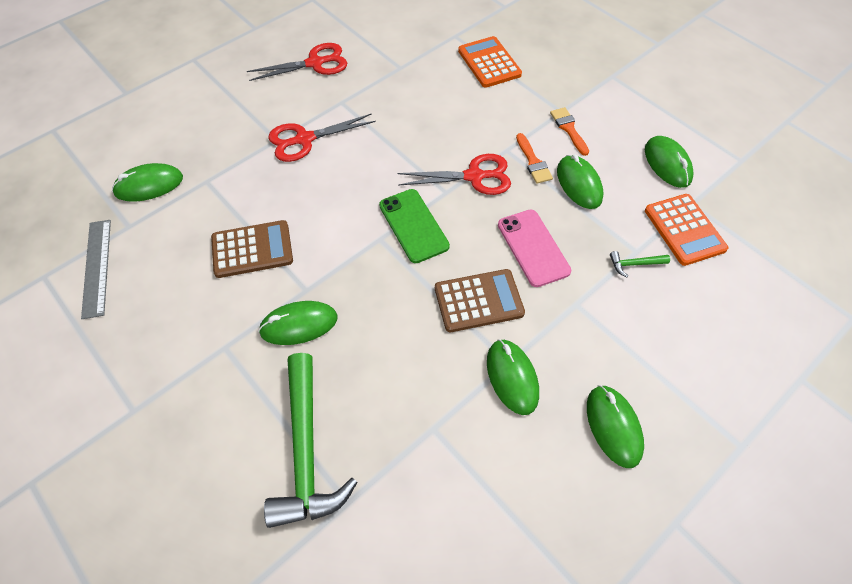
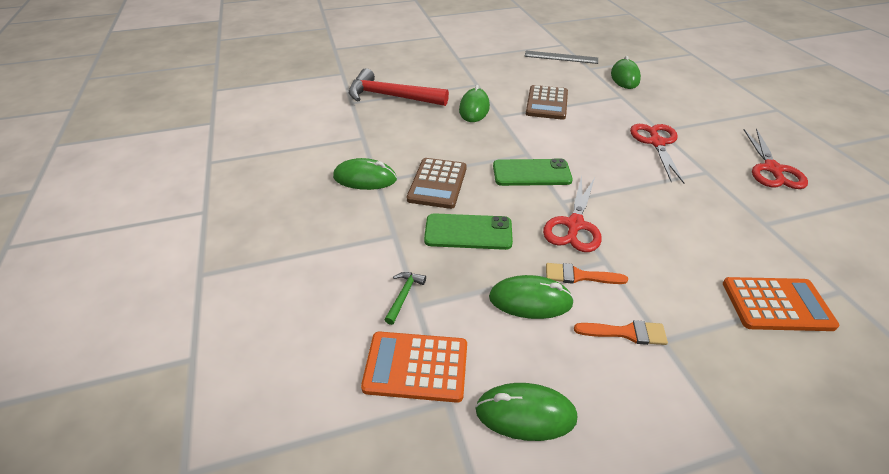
camera: 115 degrees right, 15 degrees down
green hammer [264,353,358,528] -> red hammer [349,68,449,106]
pink phone [498,210,571,287] -> green phone [424,213,513,250]
green mouse [587,385,644,468] -> none

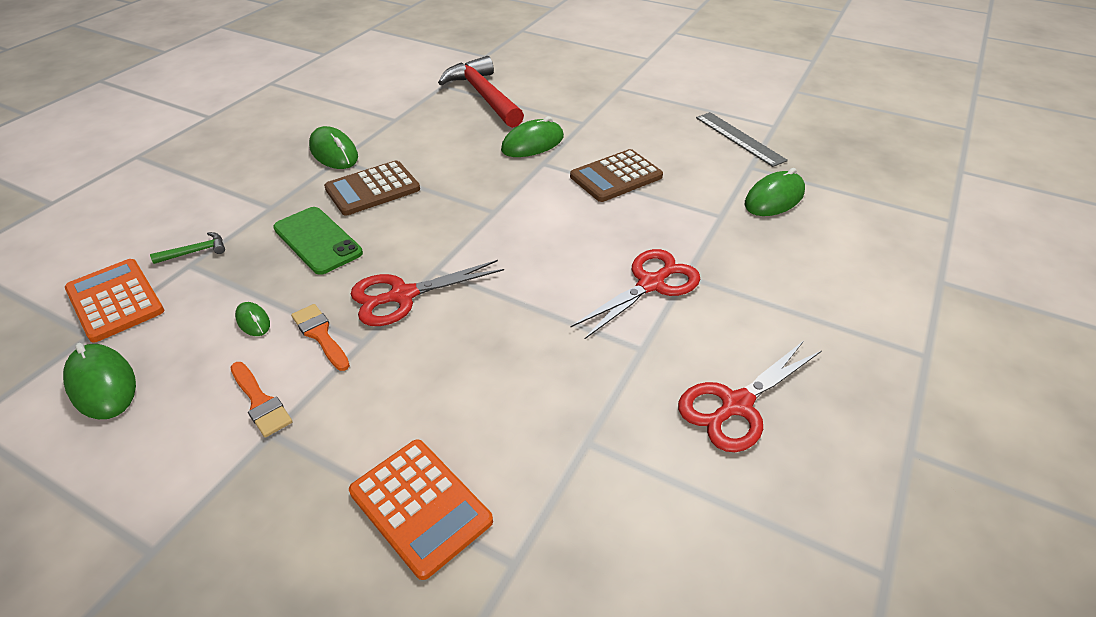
camera: 45 degrees right, 0 degrees up
green mouse [489,275,574,319] -> green mouse [235,302,270,336], size x0.53
green phone [493,159,573,186] -> none

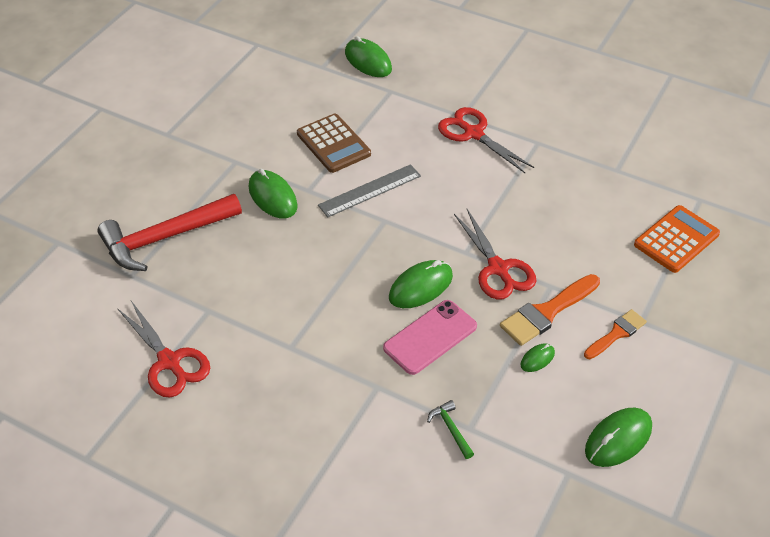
camera: 90 degrees left, 5 degrees up
orange calculator [65,259,164,343] -> none
green phone [273,207,363,275] -> pink phone [383,300,477,375]
orange brush [291,304,350,371] -> orange brush [500,274,600,346], size x1.56
green mouse [309,126,358,169] -> green mouse moved to [389,260,453,308]
brown calculator [324,161,420,215] -> none
red scissors [678,341,821,452] -> red scissors moved to [117,301,210,398]
grey ruler [696,112,788,167] -> grey ruler moved to [318,164,421,217]

